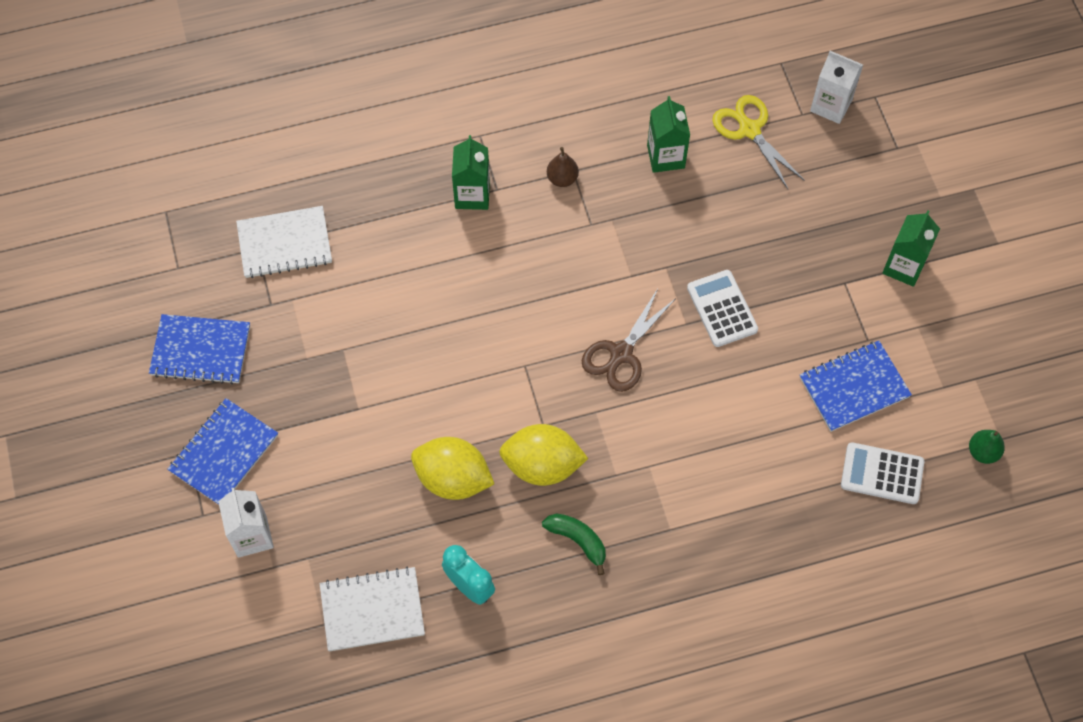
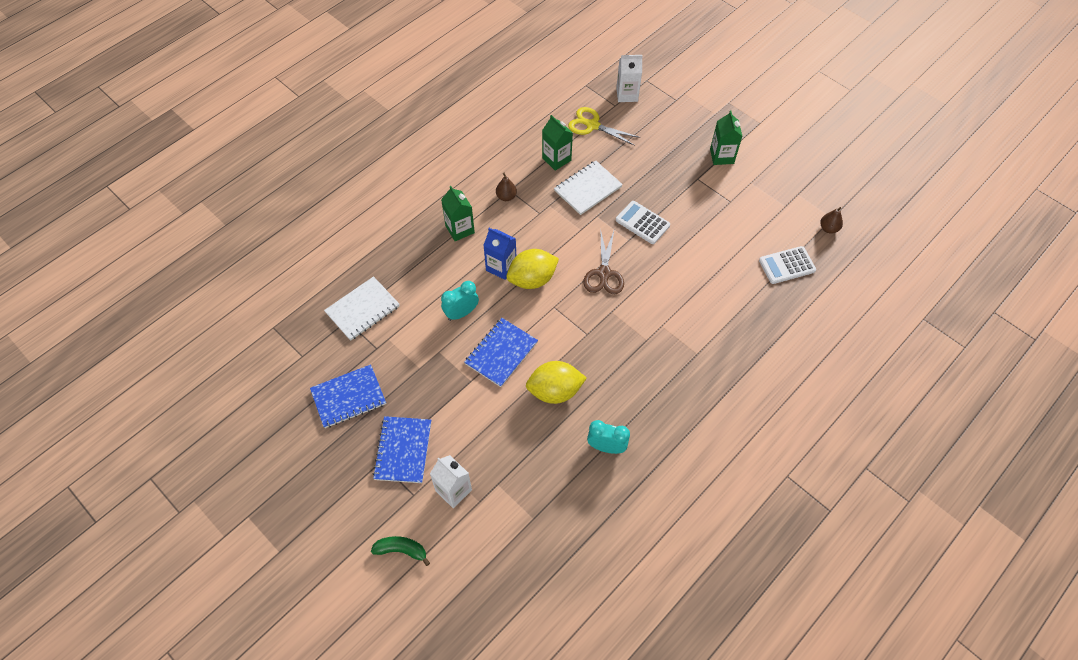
camera: 30 degrees left, 5 degrees down
white notebook [320,566,425,652] -> white notebook moved to [554,160,623,215]
yellow lemon [499,424,588,486] -> yellow lemon moved to [506,249,559,289]
green banana [542,514,606,575] -> green banana moved to [371,536,430,566]
blue notebook [800,341,912,432] -> blue notebook moved to [464,318,538,387]
green pear [969,430,1005,464] -> brown pear [820,207,843,234]
none -> turquoise clock [441,281,479,321]
none -> blue carton [483,228,516,280]

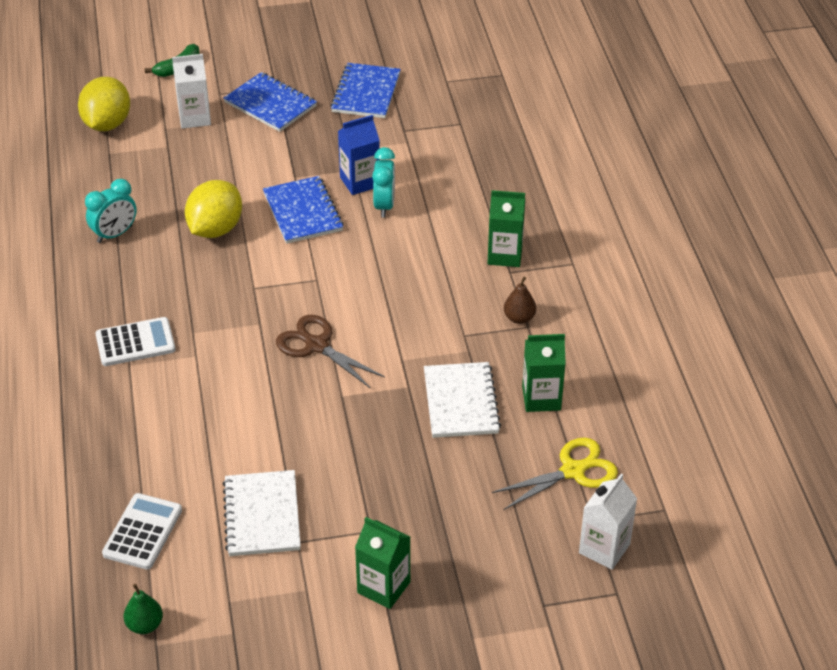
camera: 125 degrees right, 15 degrees down
white notebook [324,276,400,341] -> white notebook moved to [223,470,301,556]
blue carton [483,228,516,280] -> blue carton moved to [338,115,380,195]
yellow lemon [506,249,559,289] -> yellow lemon moved to [78,77,130,131]
white calculator [616,201,670,244] -> white calculator moved to [95,317,176,366]
brown pear [820,207,843,234] -> green pear [124,584,163,634]

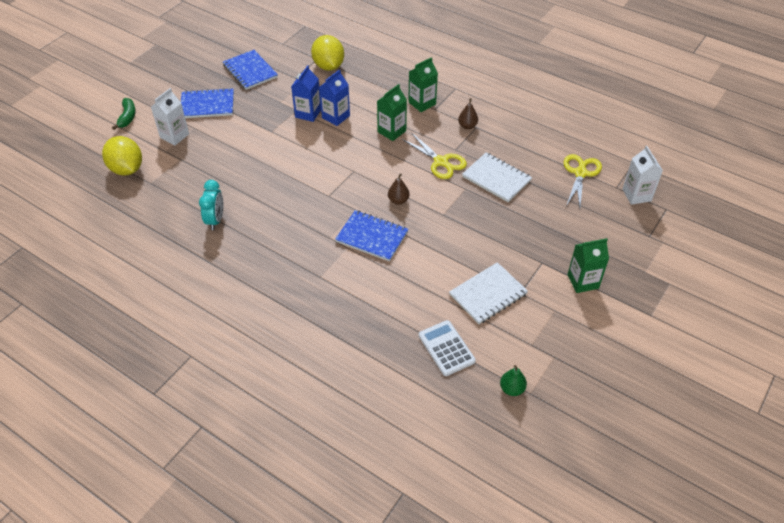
camera: 45 degrees left, 5 degrees up
white calculator [95,317,176,366] -> none
yellow lemon [185,180,242,238] -> yellow lemon moved to [311,35,344,71]
white notebook [223,470,301,556] -> white notebook turned 75 degrees counterclockwise [449,262,528,324]
blue notebook [263,176,344,244] -> blue notebook moved to [335,210,409,261]
brown scissors [276,315,385,389] -> brown pear [388,173,409,205]
turquoise clock [372,147,395,218] -> blue carton [319,69,350,126]
green carton [522,334,566,412] -> green carton moved to [377,84,407,141]
none -> yellow scissors [402,132,467,179]

